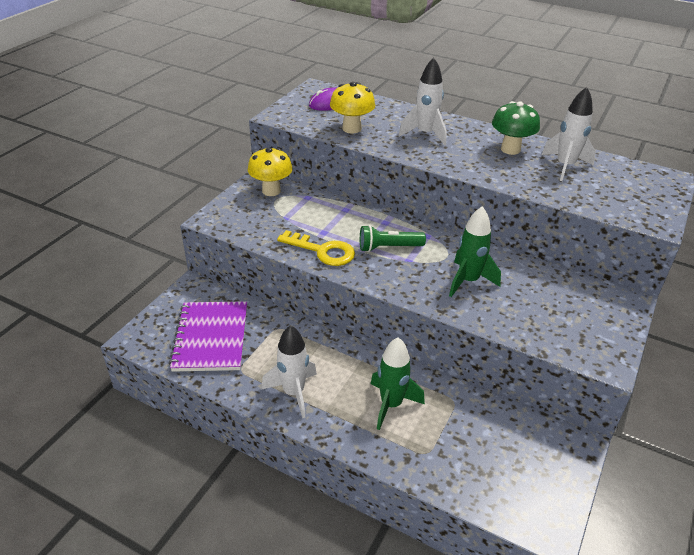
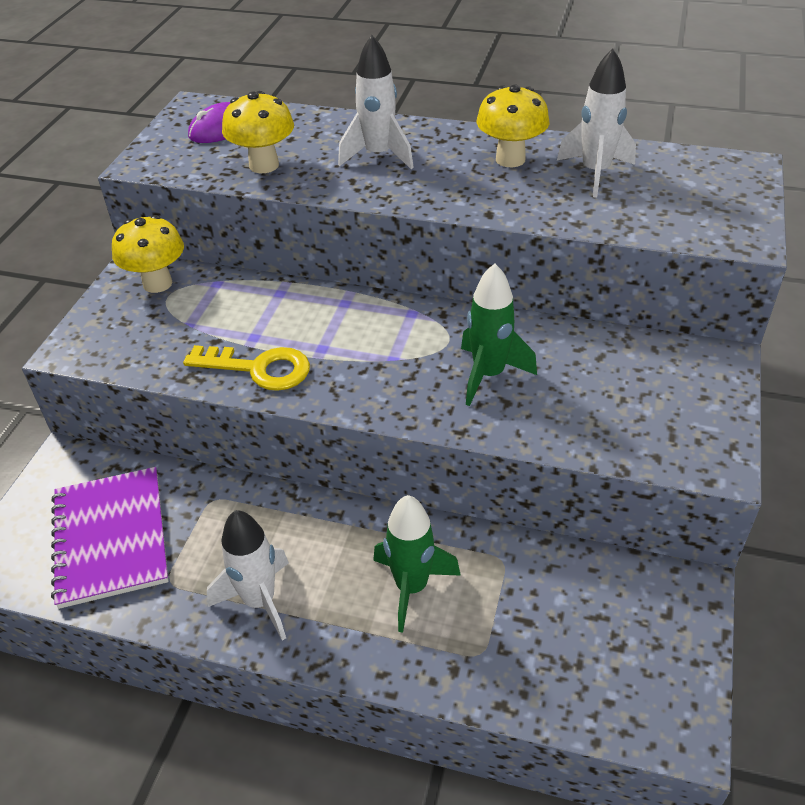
camera: 10 degrees left, 5 degrees up
green flashlight [360,225,426,252] -> none
green mushroom [492,101,540,155] -> yellow mushroom [477,84,549,167]

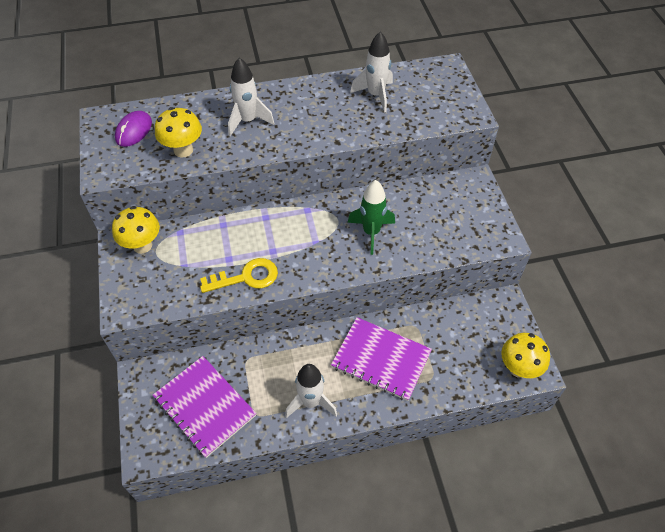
camera: 30 degrees left, 10 degrees up
green rocket [373,495,461,633] -> purple notebook [331,317,432,401]
yellow mushroom [477,84,549,167] -> yellow mushroom moved to [501,333,550,378]

